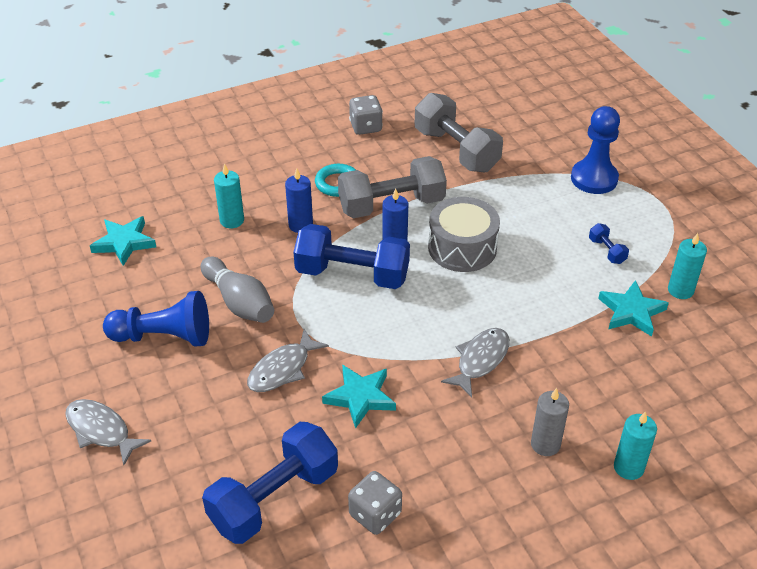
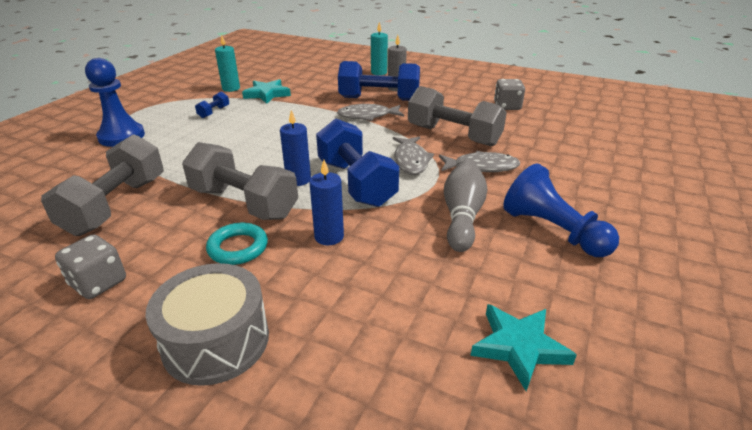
camera: 130 degrees left, 10 degrees down
grey fish [65,399,151,465] -> grey fish moved to [393,136,434,175]
blue dumbbell [202,422,338,544] -> blue dumbbell moved to [338,61,420,101]
turquoise candle [214,163,244,228] -> none
turquoise star [322,365,396,429] -> grey dumbbell [408,86,507,146]
grey drum [428,197,500,272] -> grey drum moved to [145,263,269,386]

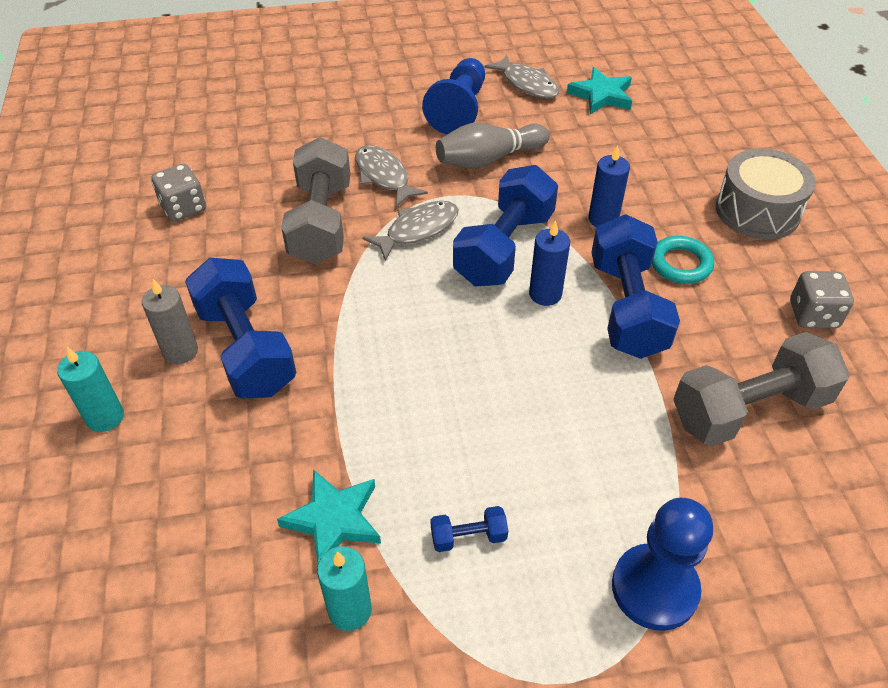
camera: 125 degrees left, 15 degrees up
grey dumbbell [182,142,298,220] -> blue dumbbell [591,214,680,359]
grey fish [337,104,404,121] -> grey fish moved to [484,55,559,99]

